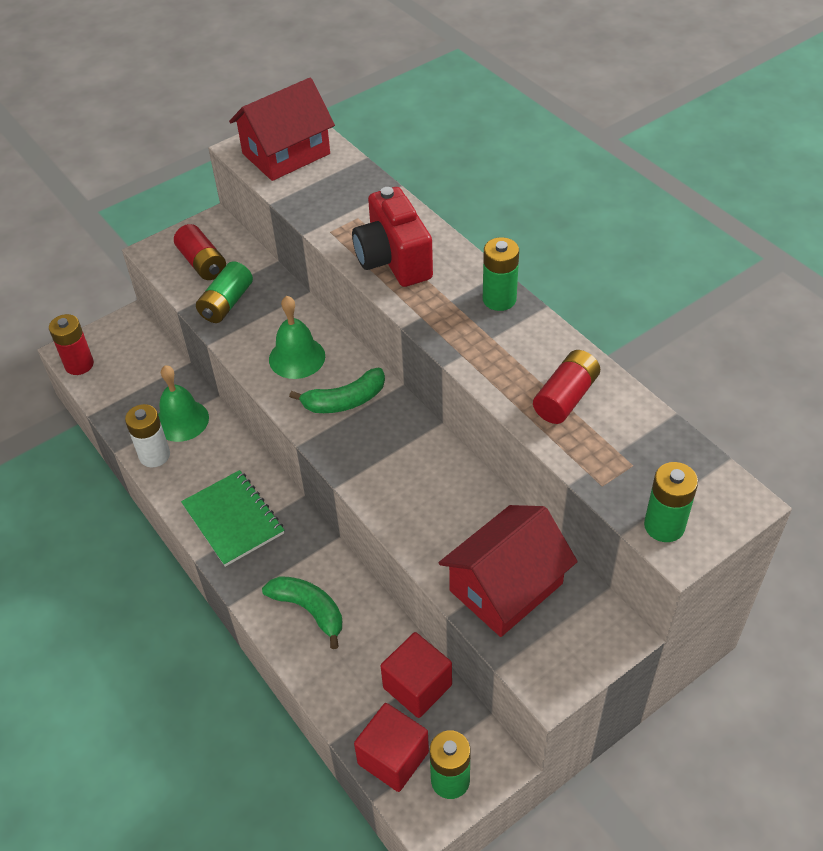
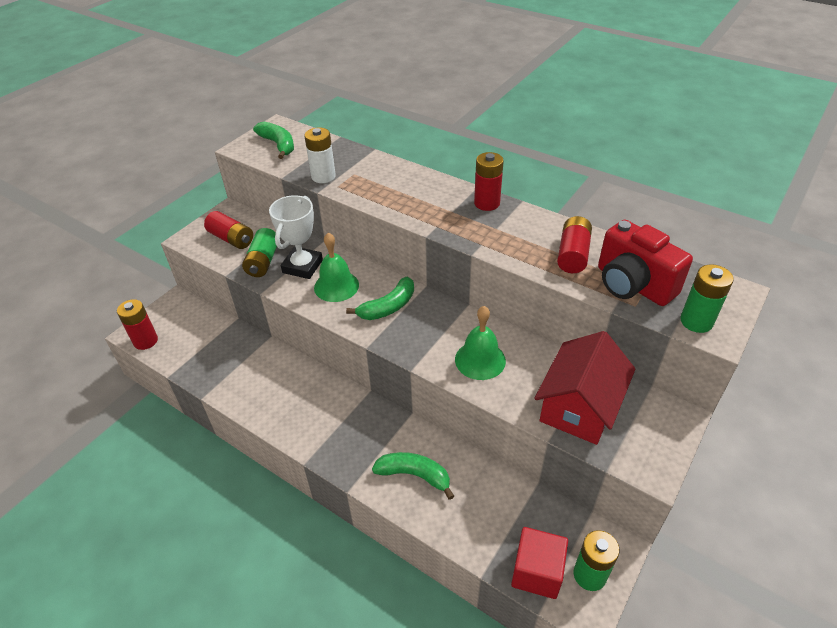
camera: 20 degrees left, 5 degrees down
white battery [125,404,170,467] -> white battery moved to [304,127,336,183]
green bell [158,365,209,442] -> green bell moved to [455,306,506,380]
green notebook [181,470,284,567] -> none
red house [229,78,335,181] -> green banana [253,122,294,159]
red camera [352,187,433,287] -> red camera moved to [598,220,693,306]
red cube [381,632,452,718] -> none
green battery [483,237,519,311] -> red battery [474,152,504,211]
none -> white trophy [269,195,323,279]

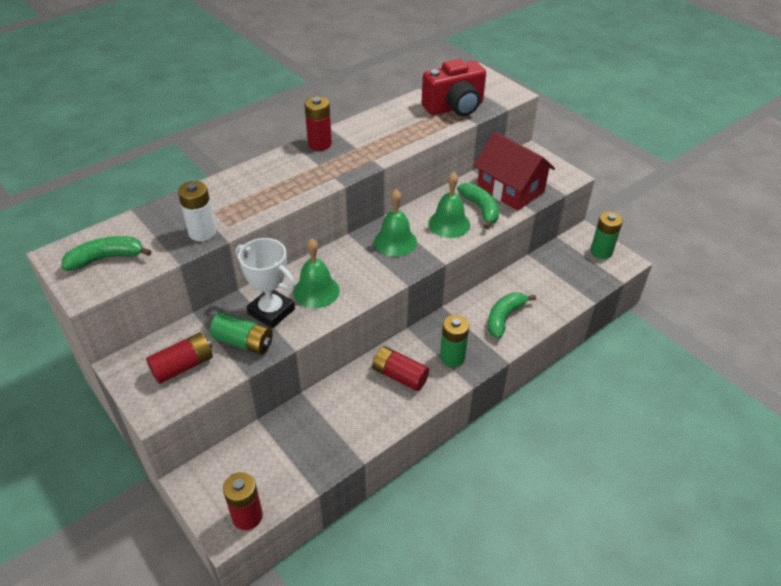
camera: 75 degrees left, 0 degrees up
green banana [346,277,414,320] -> green banana moved to [457,183,499,229]
red cube [511,527,568,599] -> none
red battery [557,216,592,273] -> red battery moved to [372,346,429,391]
green battery [680,264,734,333] -> green battery moved to [440,315,469,367]
none -> green bell [374,189,417,257]

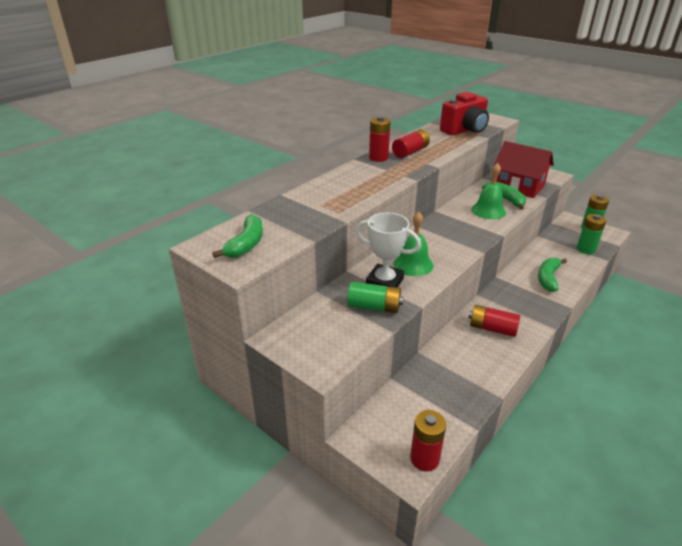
camera: 10 degrees left, 10 degrees down
green banana [62,236,152,271] -> green banana turned 135 degrees clockwise [212,214,263,258]
red battery [146,332,213,384] -> red battery moved to [392,129,430,158]
white battery [178,181,216,241] -> none
green bell [374,189,417,257] -> none
green battery [440,315,469,367] -> green battery moved to [577,214,606,254]

